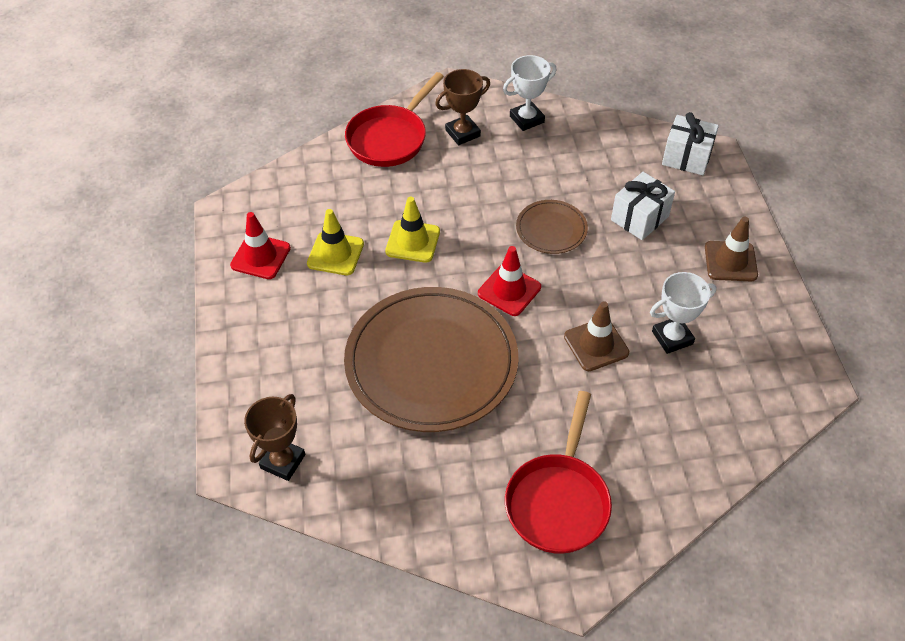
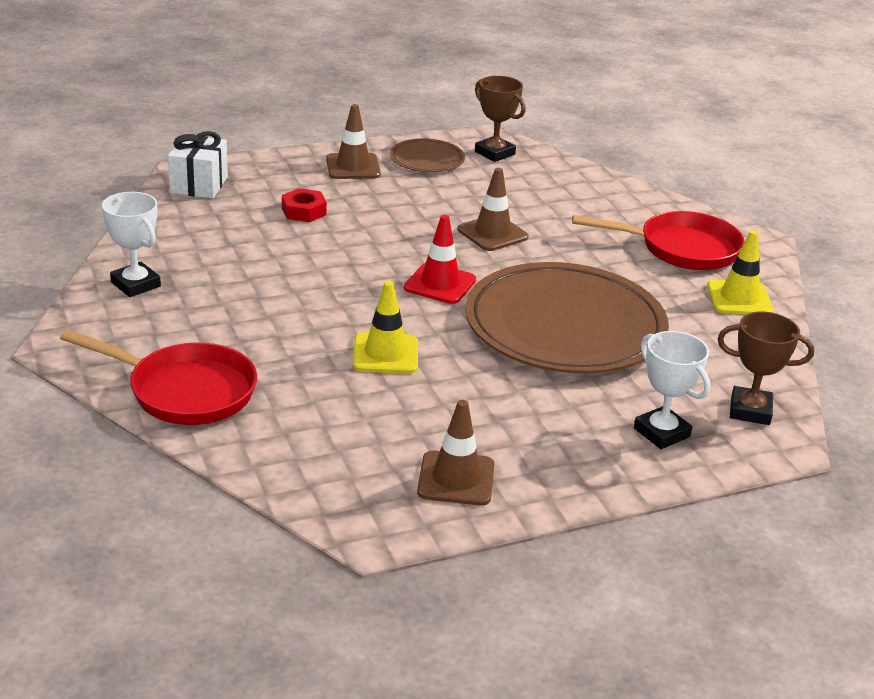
camera: 105 degrees left, 20 degrees down
red traffic cone [230,212,291,279] -> brown traffic cone [417,400,495,506]
yellow traffic cone [307,209,364,275] -> yellow traffic cone moved to [707,230,773,315]
brown trophy [435,69,490,145] -> brown trophy moved to [475,76,526,162]
brown plate [516,200,588,254] -> brown plate moved to [390,139,465,172]
white gift [611,172,675,240] -> red nut [282,188,327,222]
white trophy [650,272,717,354] -> white trophy moved to [634,331,711,449]

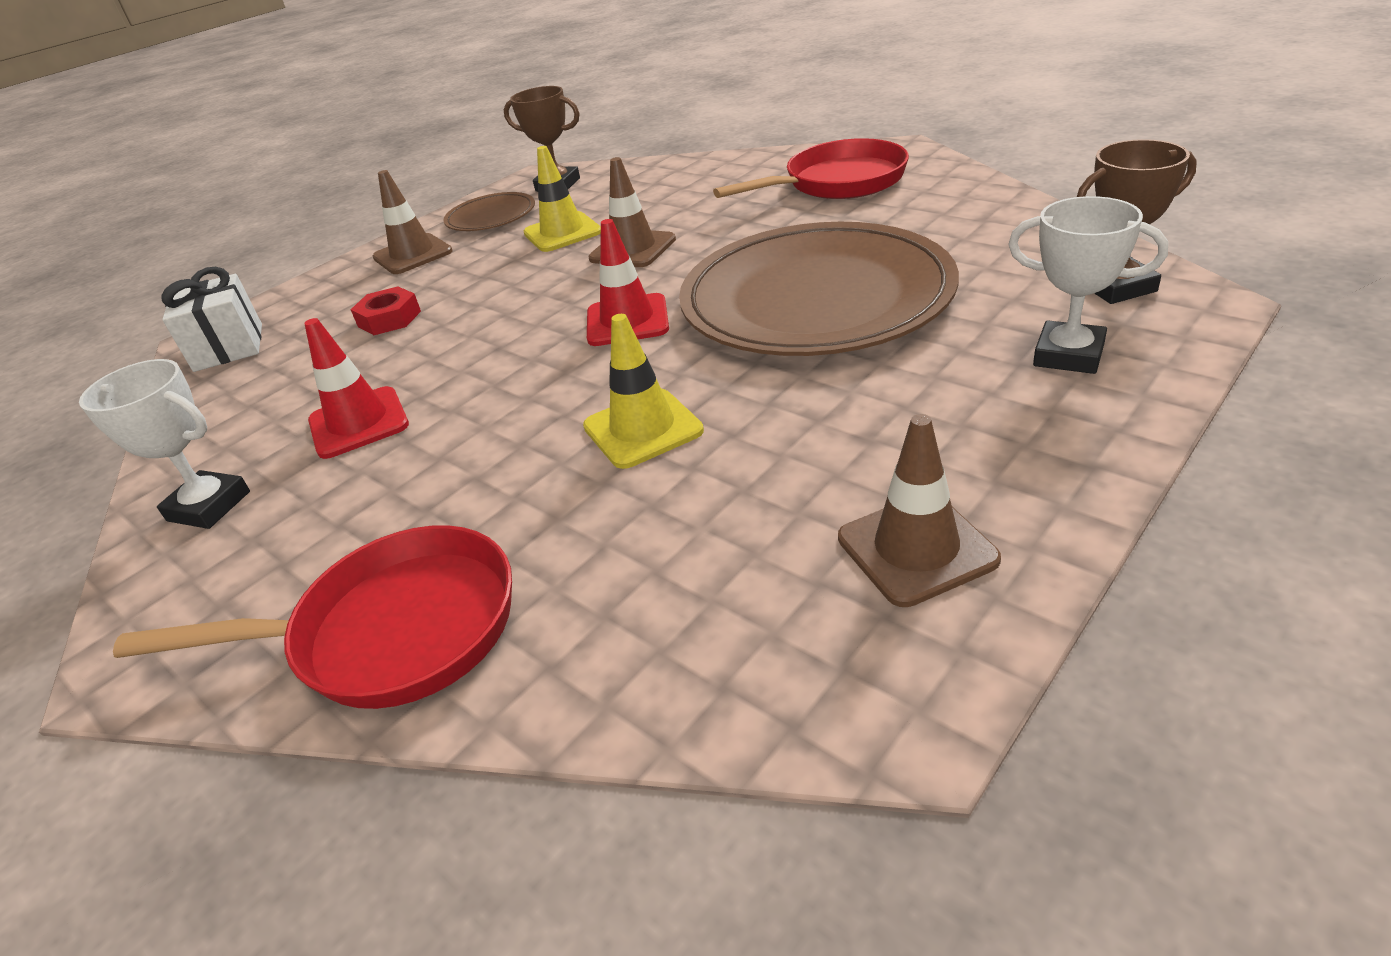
camera: 20 degrees left, 5 degrees up
yellow traffic cone [707,230,773,315] -> yellow traffic cone moved to [524,146,601,252]
none -> red traffic cone [304,318,409,459]

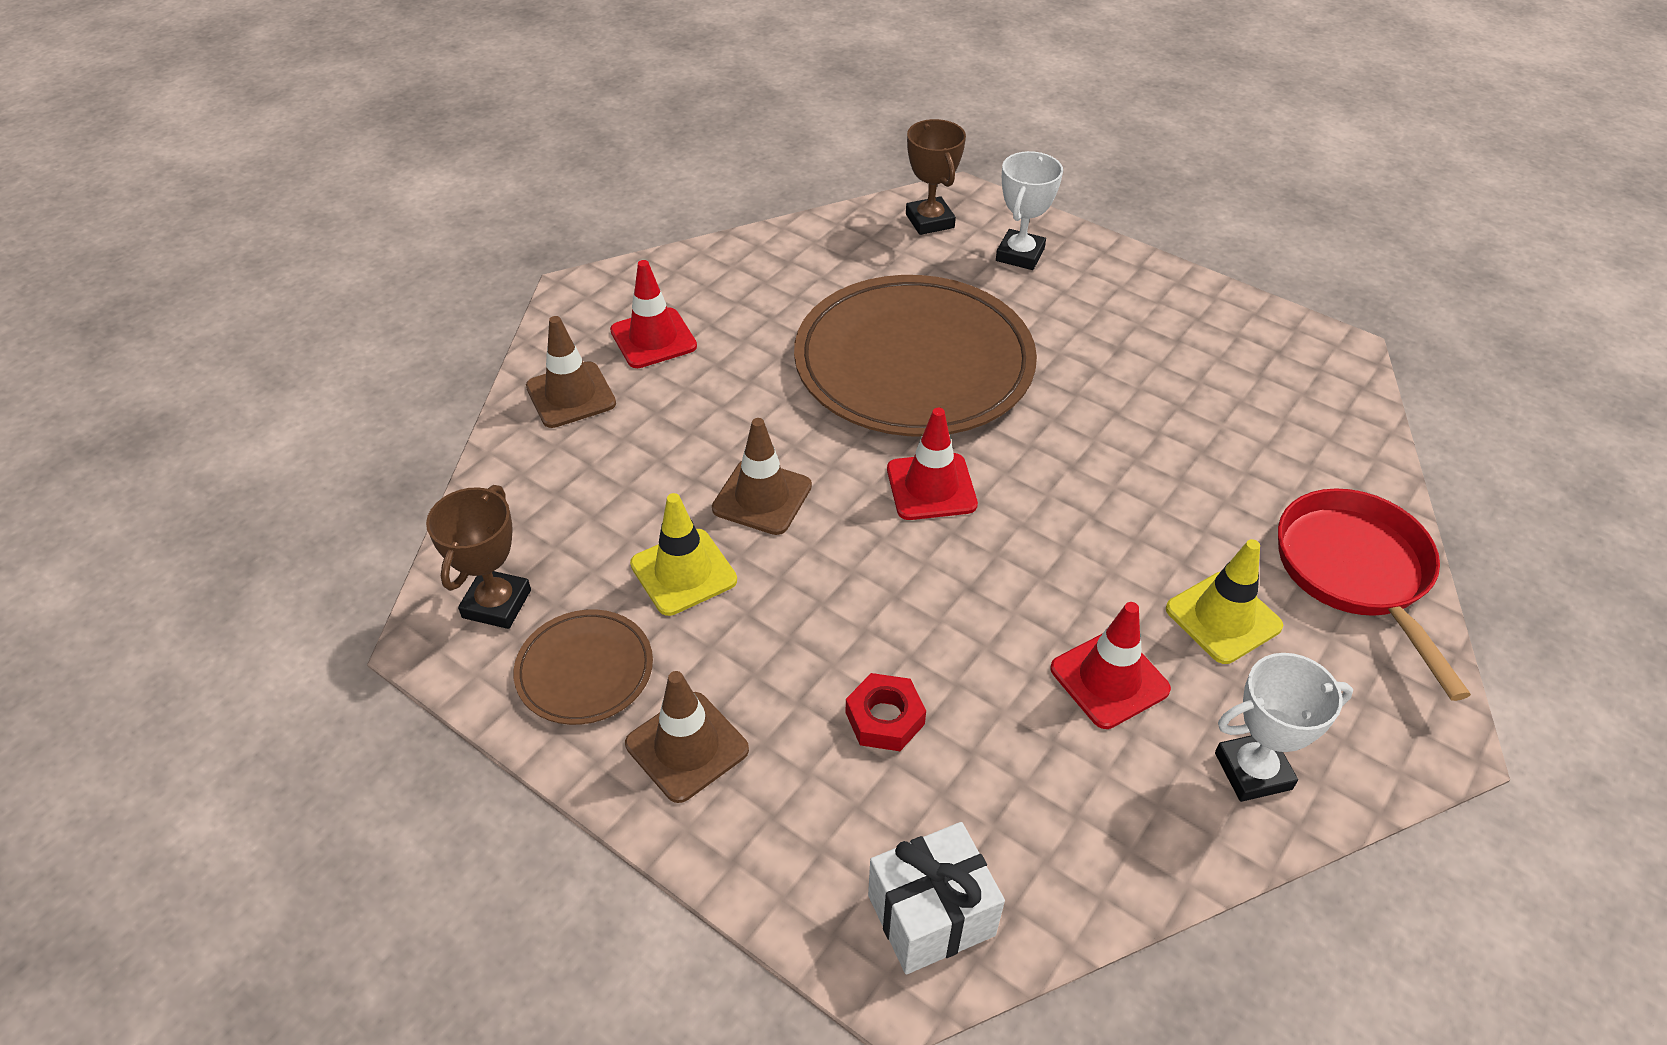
camera: 100 degrees left, 10 degrees up
white trophy [79,359,250,529] -> white trophy turned 60 degrees clockwise [1215,653,1353,802]
yellow traffic cone [583,314,704,469] -> yellow traffic cone moved to [1166,539,1283,664]
red pan [713,138,909,199] -> red traffic cone [610,260,697,368]
brown traffic cone [838,414,1001,607] -> brown traffic cone moved to [526,316,616,428]

